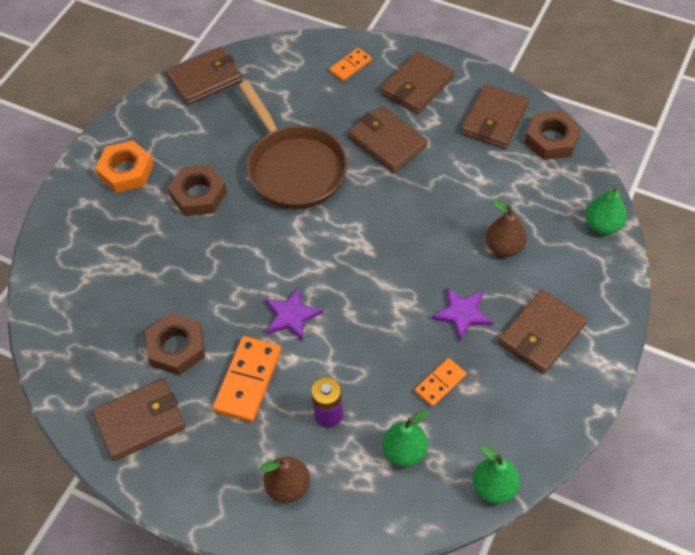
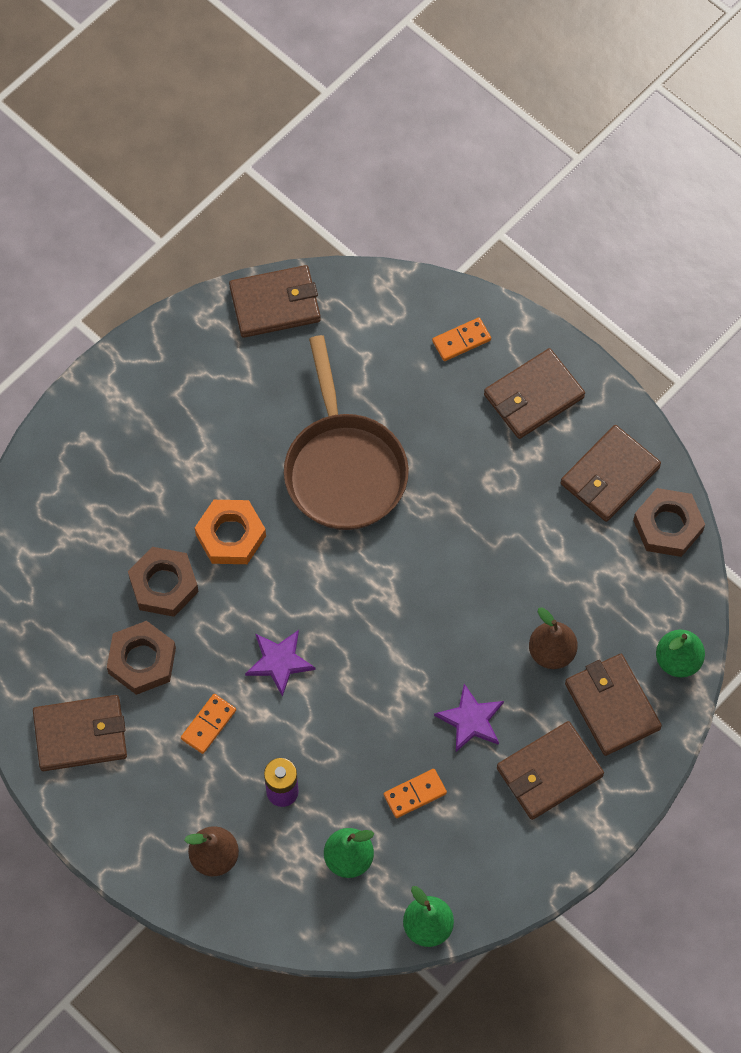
camera: 15 degrees right, 10 degrees up
orange nut [95,140,154,193] -> orange nut moved to [195,500,266,564]
brown nut [168,165,227,216] -> brown nut moved to [128,547,199,617]
orange domino [213,336,281,422] -> orange domino [181,694,236,754], size x0.59
brown wallet [348,106,428,173] -> brown wallet moved to [565,654,662,756]

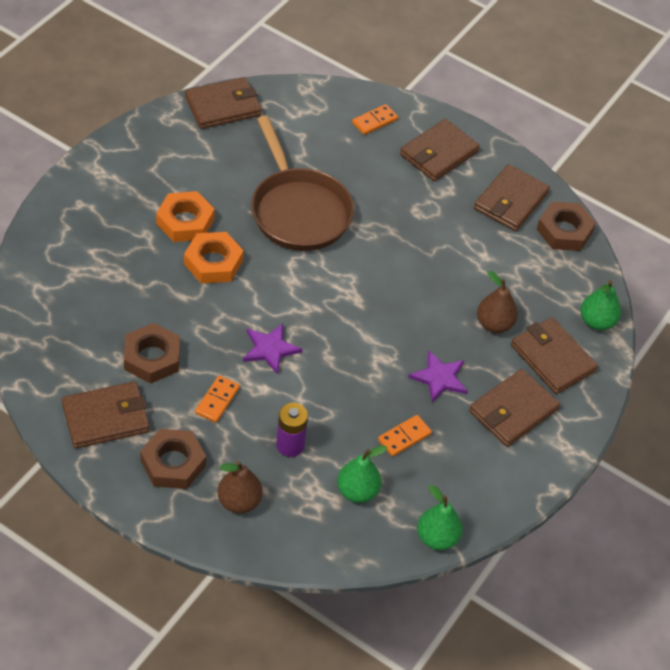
camera: 15 degrees left, 15 degrees down
brown nut [128,547,199,617] -> brown nut moved to [140,429,206,489]
none -> orange nut [156,191,215,242]

